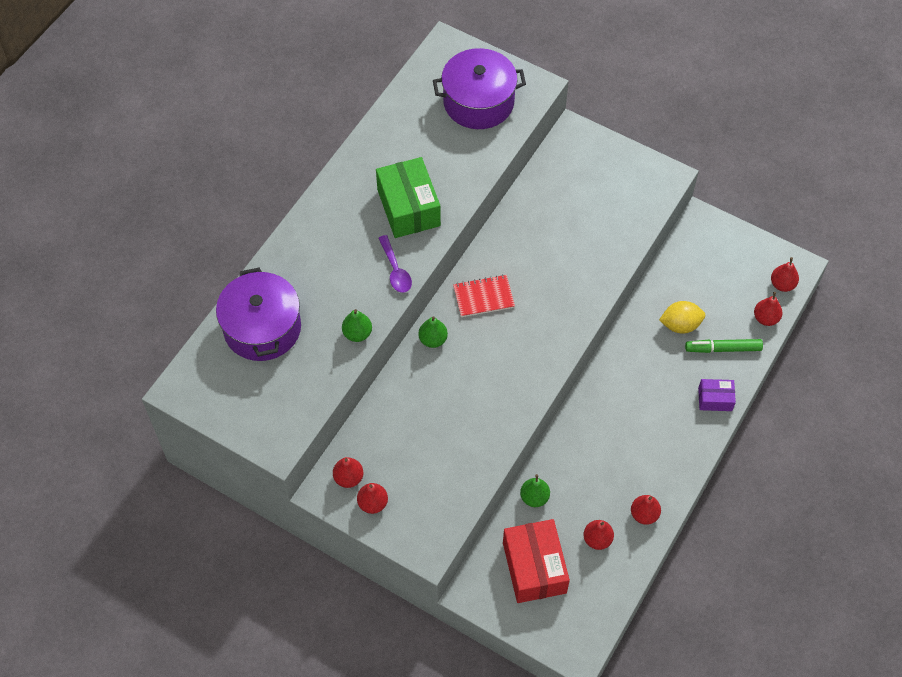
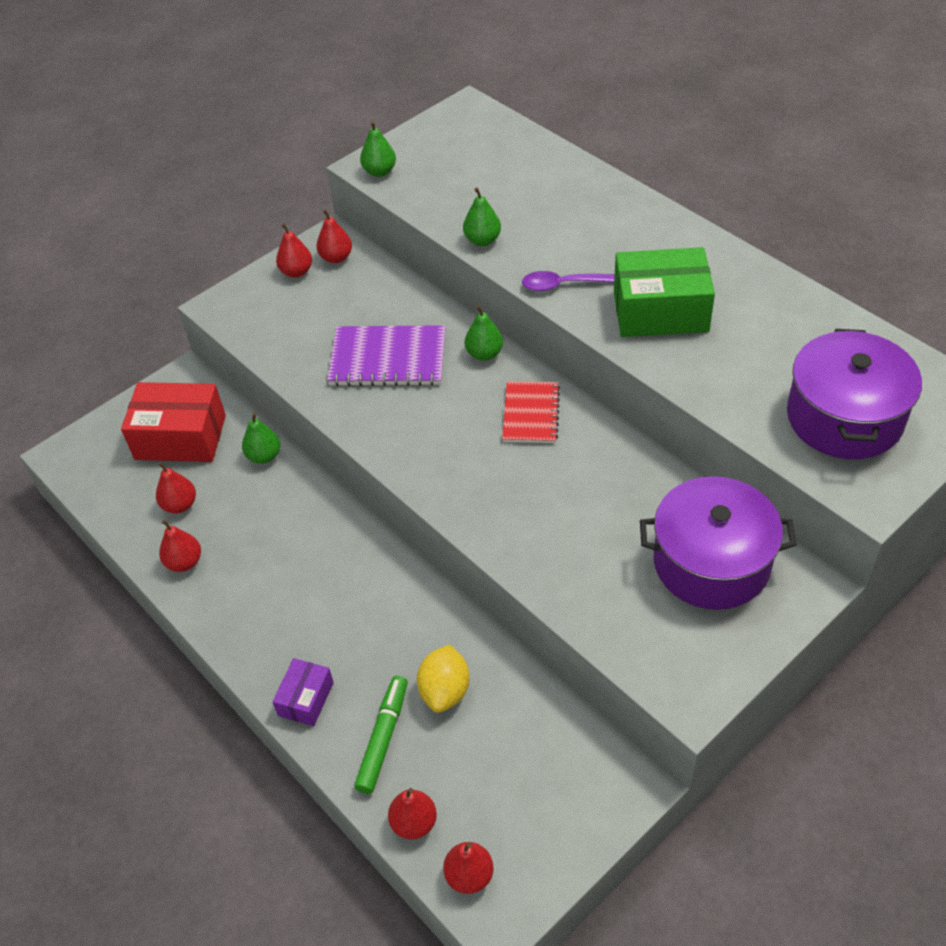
camera: 110 degrees right, 10 degrees down
purple pot [216,268,301,361] -> purple pot moved to [640,476,797,610]
none -> purple notebook [327,325,446,387]
none -> green pear [360,121,396,177]

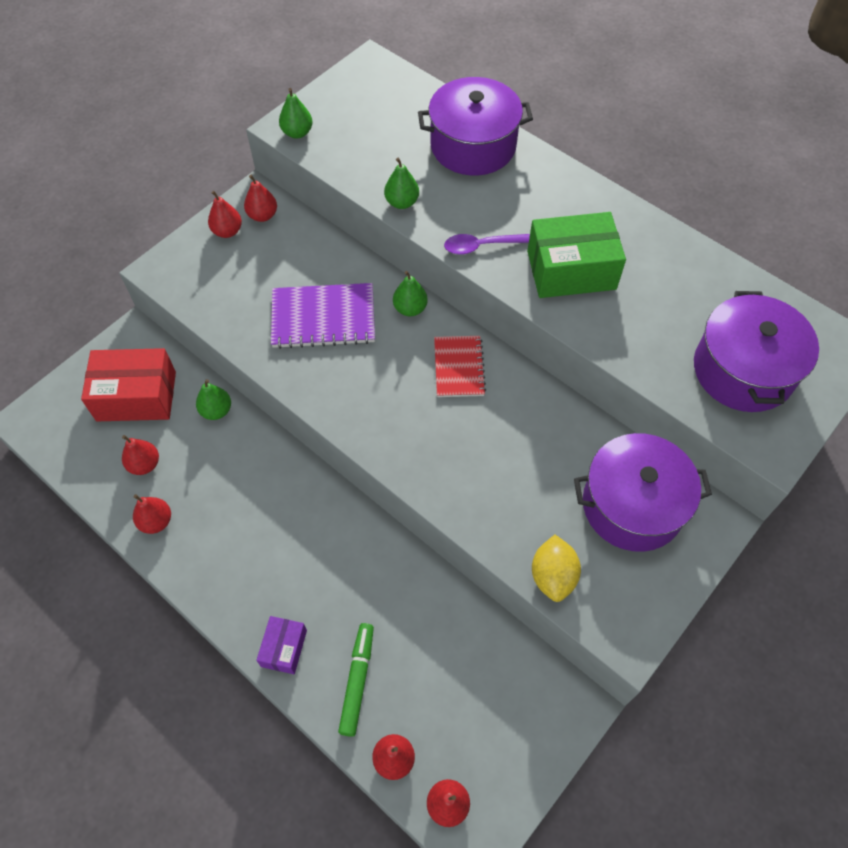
camera: 10 degrees left, 10 degrees up
yellow lemon [417,644,469,713] -> yellow lemon moved to [532,535,581,602]
none -> purple pot [418,77,533,176]

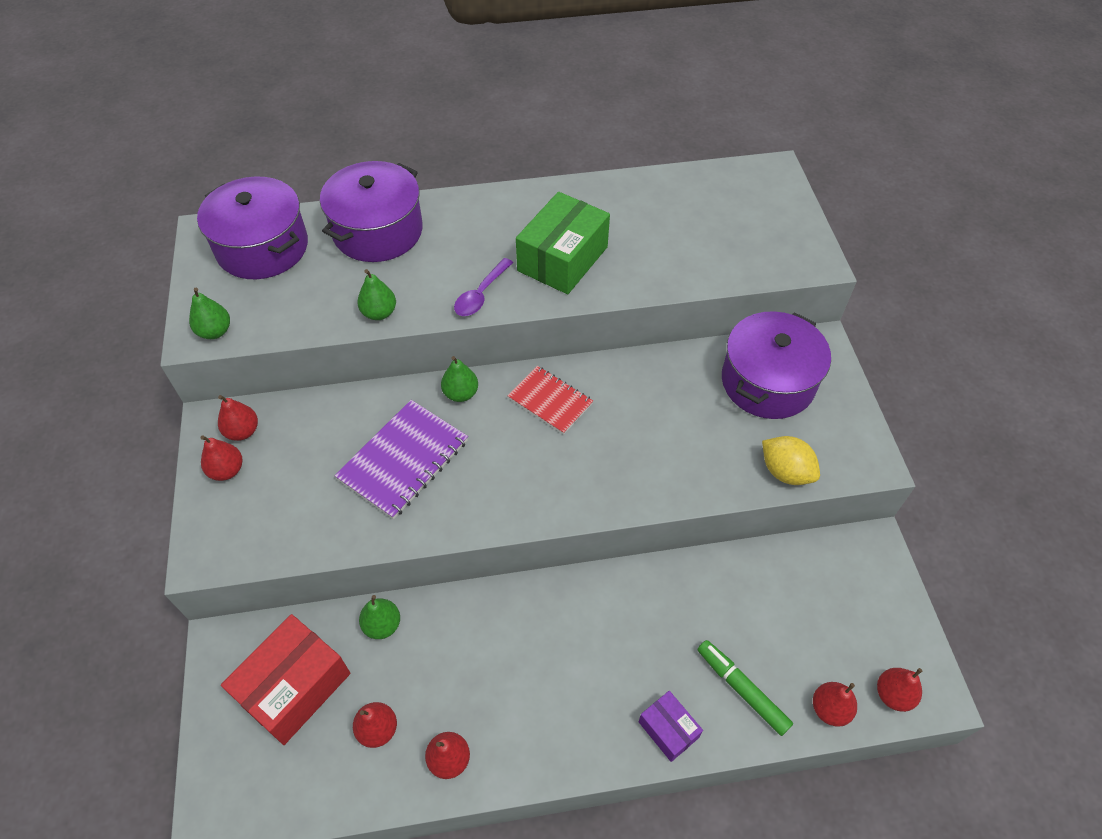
camera: 50 degrees left, 5 degrees down
purple pot [694,291,819,412] -> purple pot moved to [197,177,308,279]

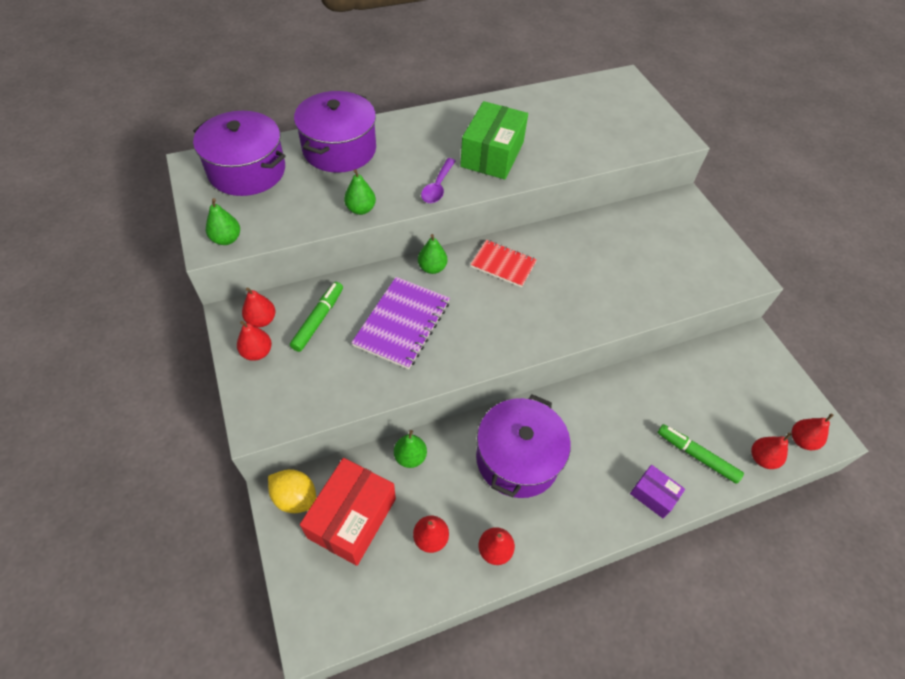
camera: 15 degrees left, 0 degrees up
purple pot [722,311,831,419] -> purple pot moved to [476,394,571,498]
yellow lemon [762,436,820,485] -> yellow lemon moved to [268,469,316,513]
none -> green marker [290,282,343,352]

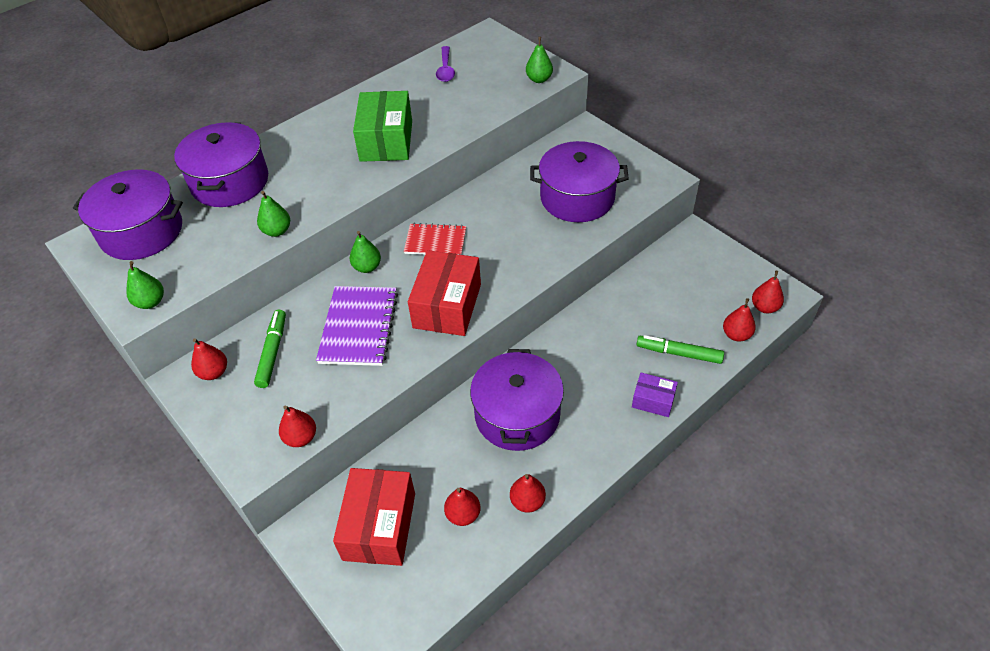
camera: 15 degrees left, 5 degrees down
red pear [237,321,272,361] -> red pear moved to [279,406,316,447]
yellow lemon [268,469,316,513] -> none
green pear [394,430,427,468] -> green pear moved to [526,37,553,83]
purple spoon [421,158,456,203] -> purple spoon moved to [436,46,455,82]
none -> red box [408,250,481,336]
none -> purple pot [530,141,629,222]

